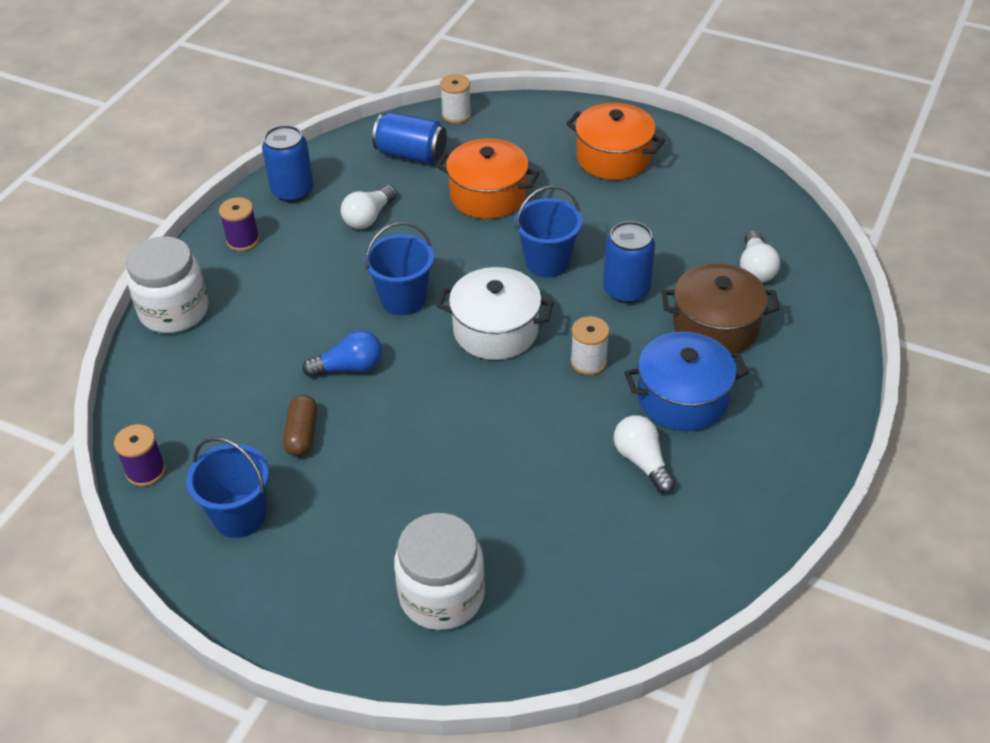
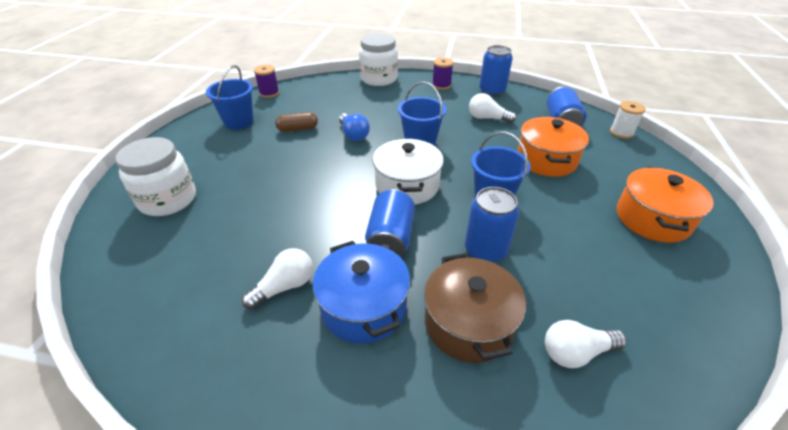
camera: 75 degrees right, 5 degrees down
white spool [570,316,609,375] -> blue can [365,189,415,257]

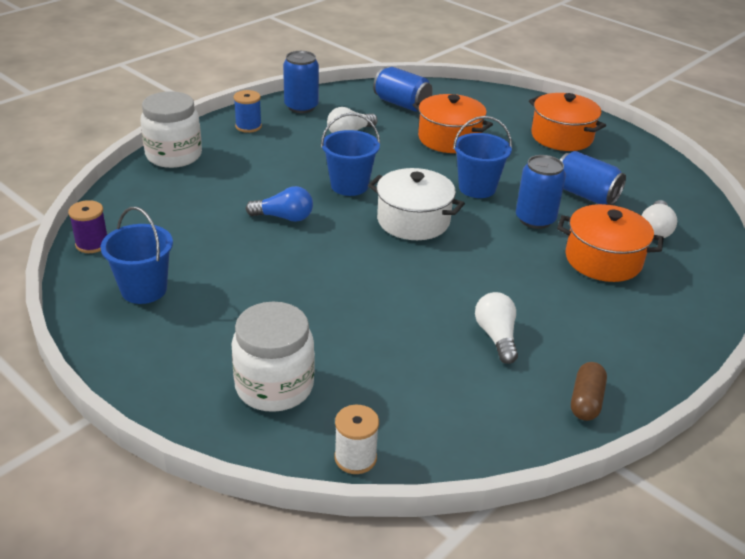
camera: 60 degrees left, 5 degrees down
brown capsule [275,112,318,132] -> brown capsule moved to [571,362,607,421]
blue pot [313,241,410,344] -> none
blue can [365,189,415,257] -> blue can moved to [560,151,626,205]
brown pot [424,253,526,363] -> orange pot [557,204,664,282]
purple spool [432,58,454,90] -> blue spool [234,90,262,133]
white spool [610,101,646,139] -> white spool moved to [334,405,379,474]

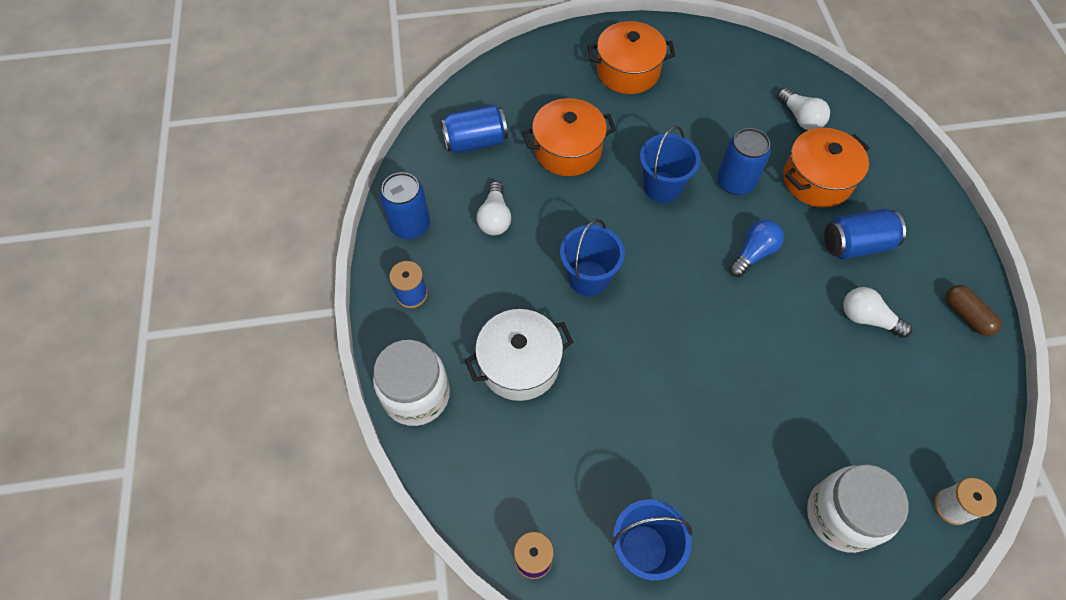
camera: 50 degrees left, 25 degrees up
blue light bulb [246,186,313,222] -> blue light bulb moved to [729,220,784,277]
white pot [368,168,465,240] -> white pot moved to [465,309,573,401]
blue can [560,151,626,205] -> blue can moved to [824,209,906,260]

